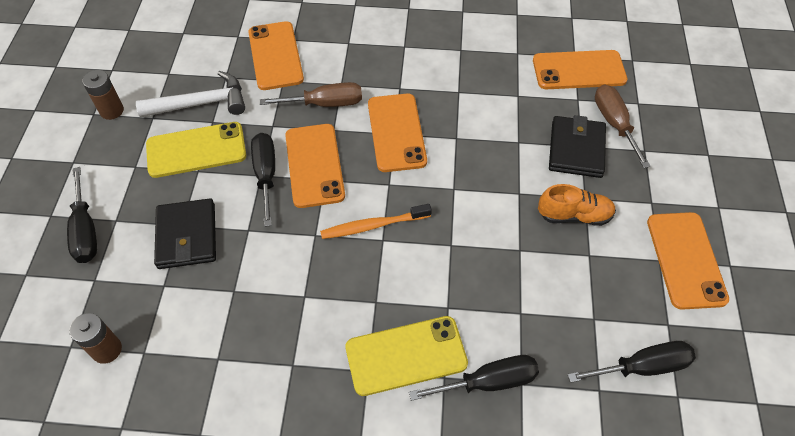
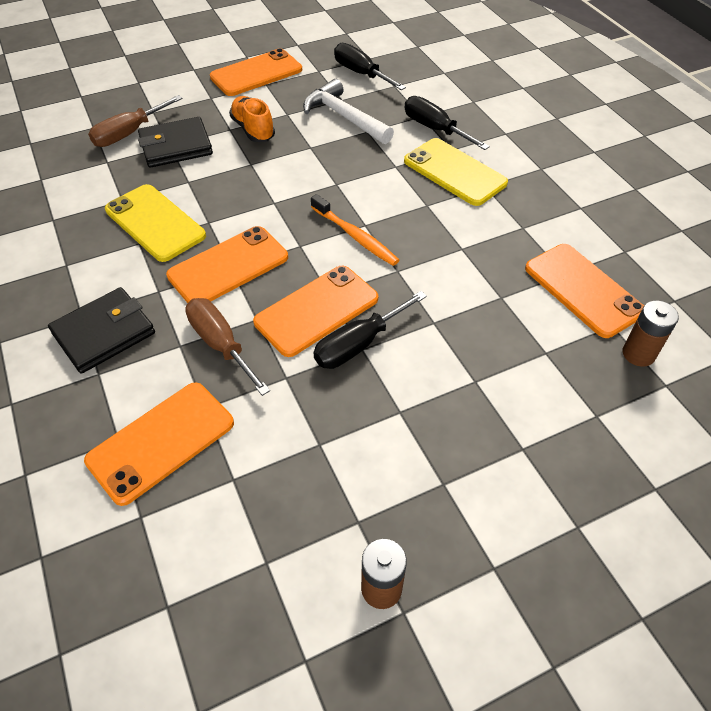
camera: 120 degrees left, 5 degrees down
black screwdriver [67,167,97,263] -> none
white hammer [136,71,245,118] -> white hammer moved to [303,79,394,144]
yellow phone [146,122,246,178] -> yellow phone moved to [105,184,206,262]
black wallet [154,198,216,269] -> black wallet moved to [48,287,155,373]
orange phone [533,50,628,89] -> orange phone moved to [525,244,644,338]

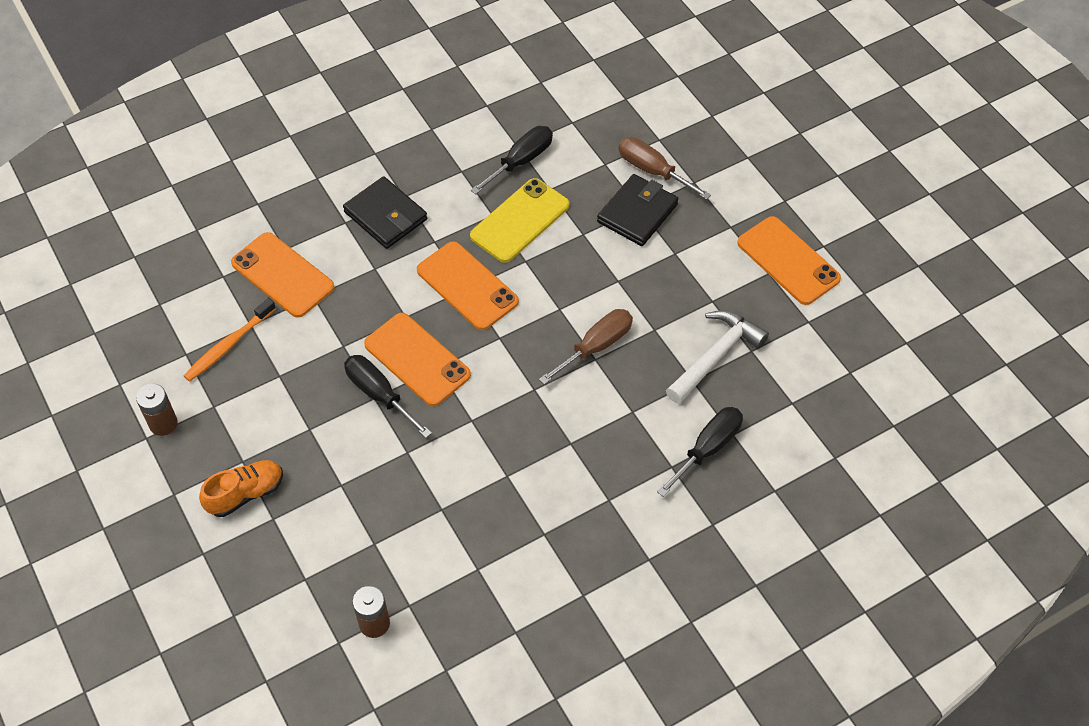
camera: 85 degrees right, 5 degrees up
black wallet [138,117,213,168] -> black wallet turned 60 degrees clockwise [597,174,678,246]
brown screwdriver [185,298,270,396] -> brown screwdriver moved to [539,309,633,385]
orange shoe [229,96,275,142] -> orange shoe moved to [199,460,283,517]
orange toothbrush [311,194,399,266] -> orange toothbrush moved to [184,298,276,382]
black screwdriver [334,43,406,90] -> black screwdriver moved to [471,126,553,194]
yellow phone [404,138,508,206] -> none
orange phone [525,244,644,338] -> none

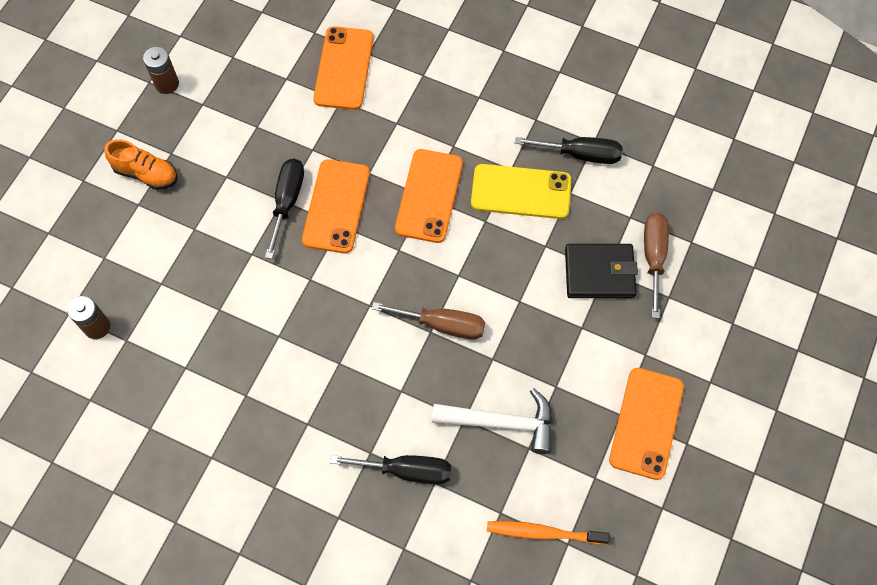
camera: 55 degrees right, 10 degrees up
orange toothbrush [184,298,276,382] -> orange toothbrush moved to [487,521,610,545]
black wallet [343,176,427,249] -> none

